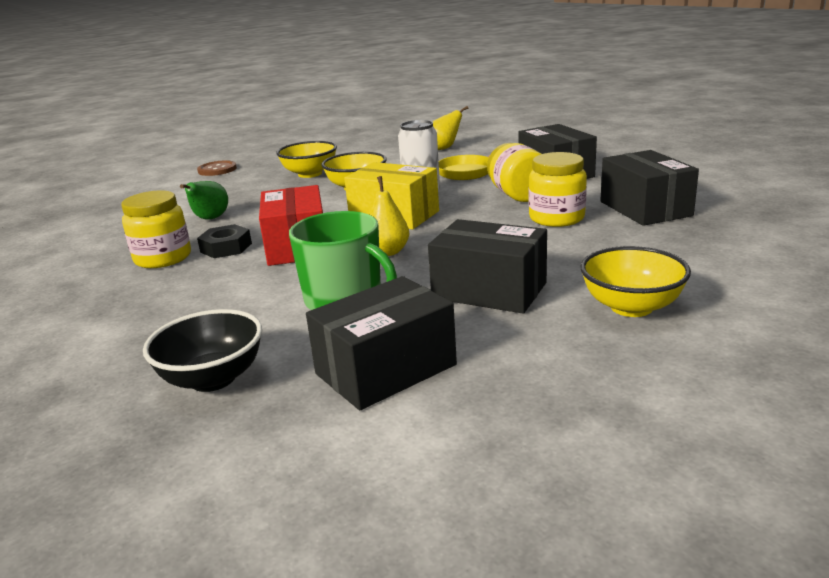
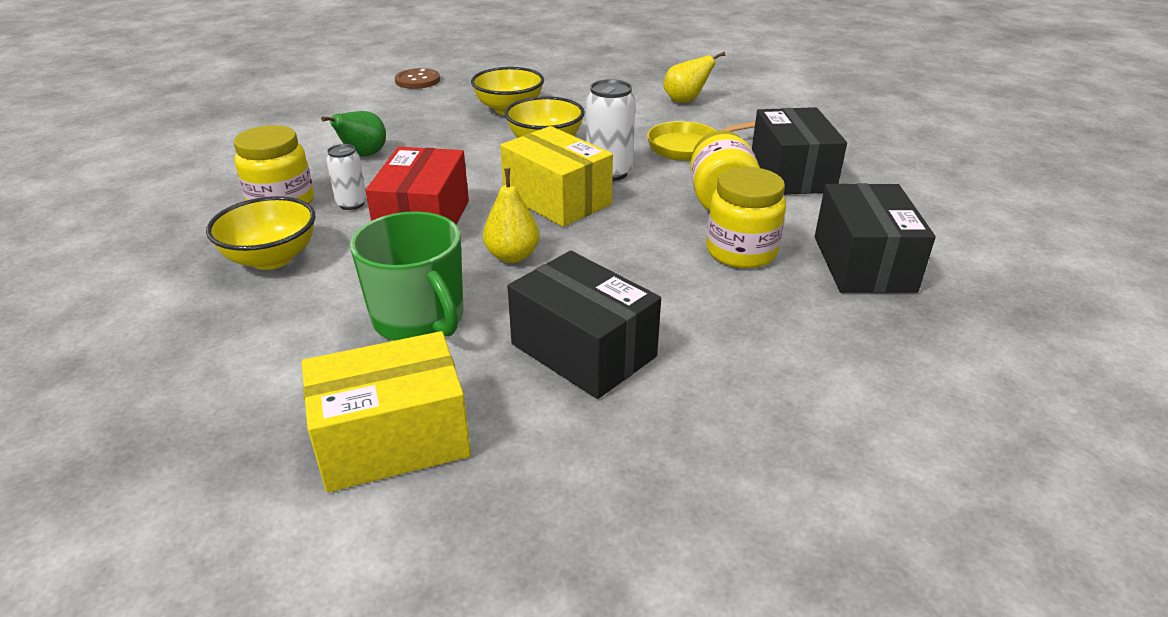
camera: 15 degrees right, 10 degrees up
black bowl [143,309,262,392] -> none
black nut [197,224,252,258] -> white can [326,144,367,210]
black box [306,276,457,410] -> yellow box [302,331,471,492]
yellow bowl [581,246,691,317] -> yellow bowl moved to [206,196,315,270]

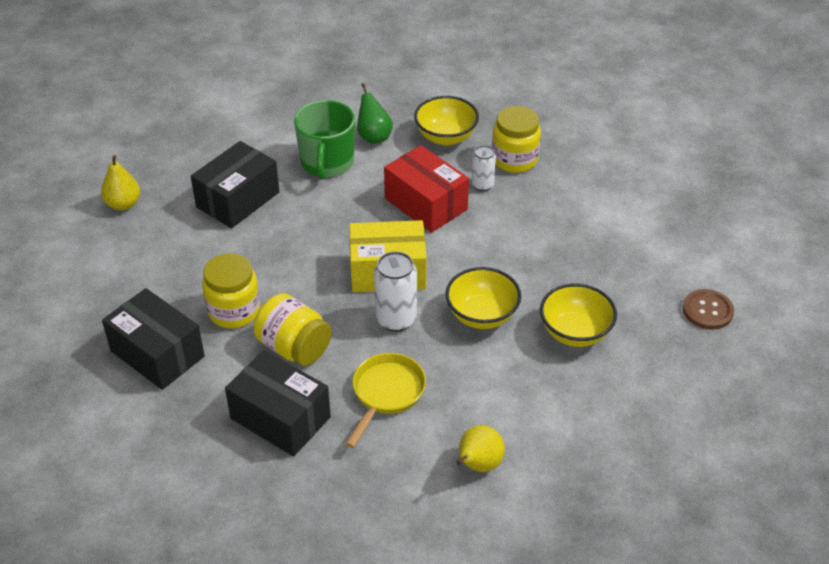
camera: 130 degrees right, 10 degrees up
yellow box [302,331,471,492] -> none
green pear [321,111,386,157] -> green pear moved to [357,83,393,144]
green mug [350,211,464,341] -> green mug turned 90 degrees counterclockwise [294,100,355,180]
yellow pear [483,169,540,263] -> yellow pear moved to [101,155,140,210]
black box [507,251,661,399] -> black box turned 45 degrees counterclockwise [191,141,280,228]

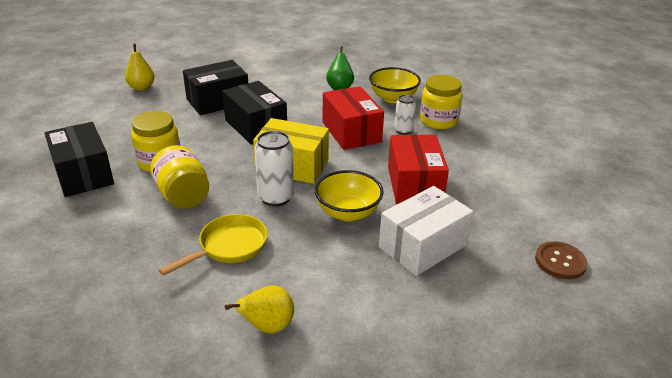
camera: 20 degrees right, 10 degrees down
black box [225,350,331,456] -> black box moved to [222,81,287,145]
green mug [294,100,355,180] -> none
yellow bowl [540,284,617,347] -> white box [379,186,473,276]
none -> red box [388,135,449,204]

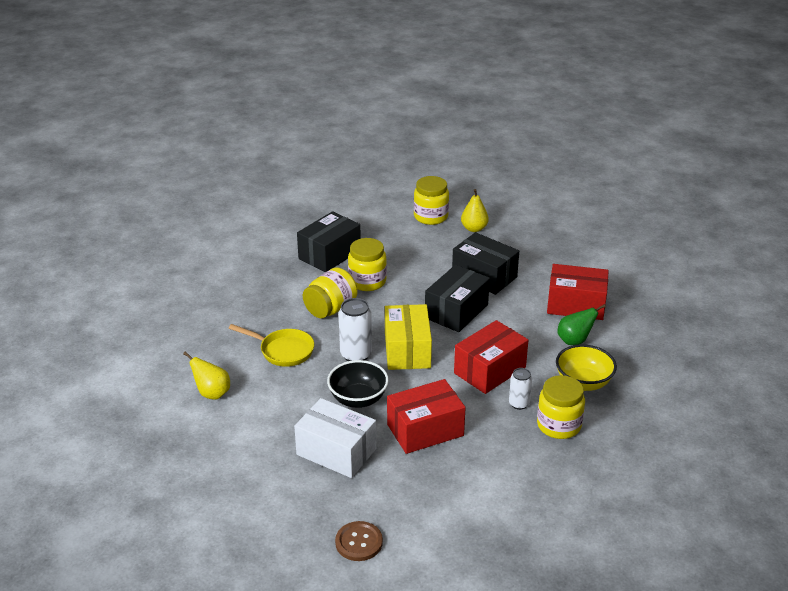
camera: 70 degrees right, 0 degrees up
yellow bowl [315,170,384,221] -> black bowl [327,360,389,408]
none -> yellow jar [414,176,449,225]
none -> red box [547,264,609,320]

